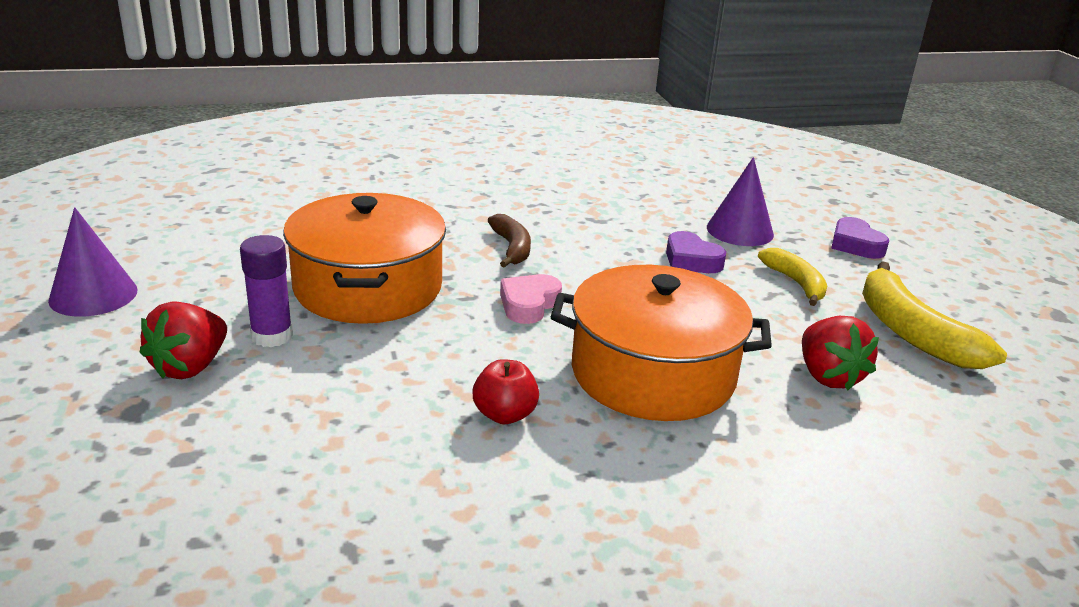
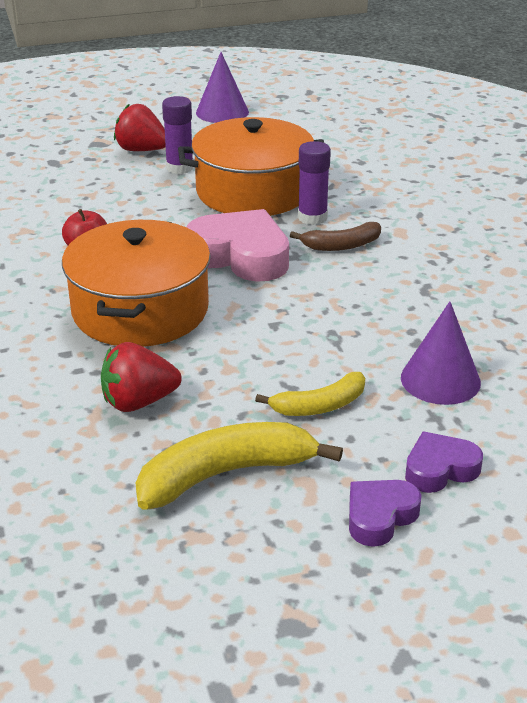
camera: 90 degrees right, 5 degrees up
pink heart [500,274,562,324] -> pink heart [186,209,289,282], size x1.79
purple heart [666,231,726,273] -> purple heart moved to [349,480,421,547]
none -> purple glue stick [298,141,331,225]

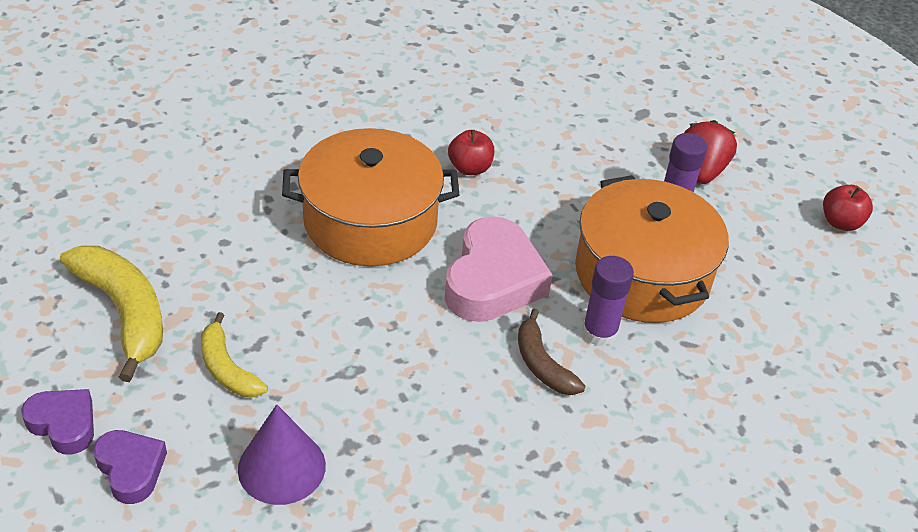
camera: 75 degrees right, 10 degrees up
red strawberry [101,342,182,412] -> none
purple cone [196,52,249,123] -> red apple [823,185,873,231]

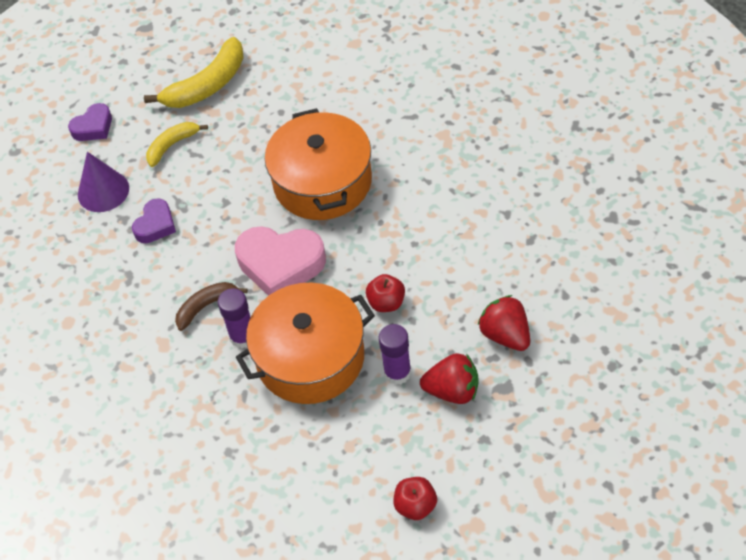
camera: 90 degrees right, 10 degrees up
purple heart [21,389,94,455] -> purple heart moved to [132,198,176,243]
red apple [448,130,494,175] -> red apple moved to [366,274,405,312]
none -> red strawberry [478,295,530,351]

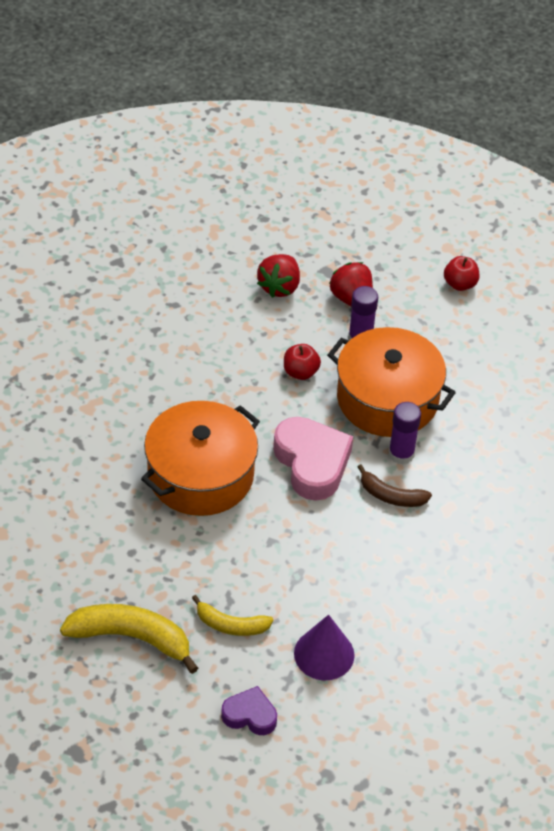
camera: 130 degrees left, 5 degrees down
purple heart [132,198,176,243] -> none

